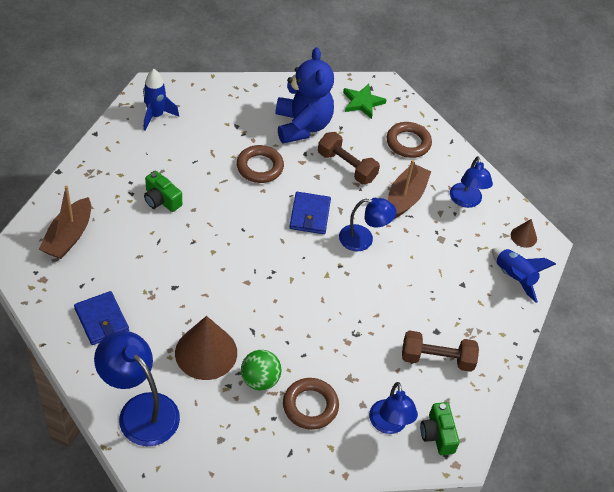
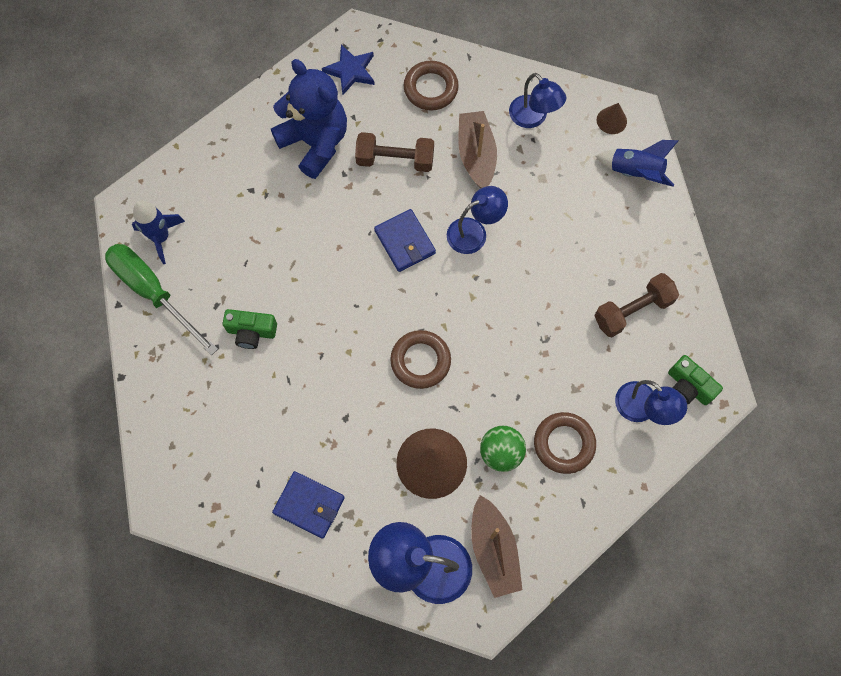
camera: 30 degrees left, 20 degrees up
brown boat [39,186,91,259] -> brown boat moved to [471,495,522,598]
brown ring [237,145,284,183] -> brown ring moved to [390,330,451,389]
green star [343,84,387,119] -> blue star [322,44,375,94]
none -> green screwdriver [105,244,218,356]

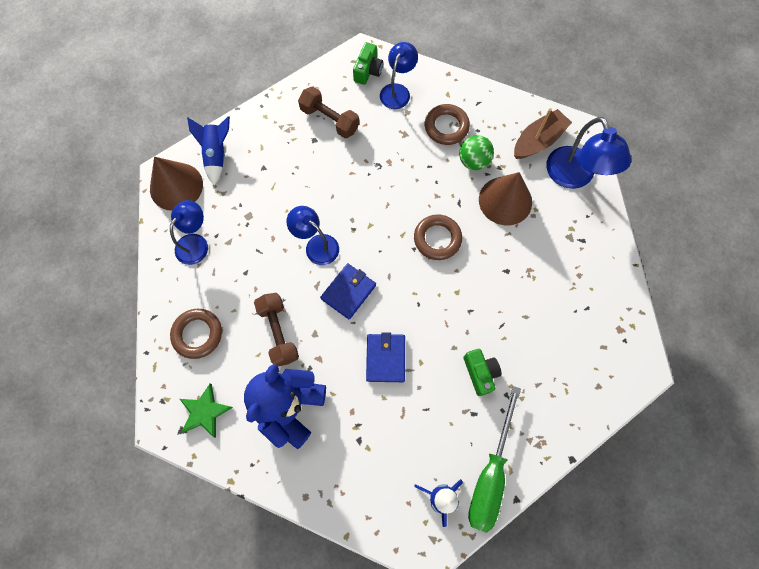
camera: 115 degrees left, 0 degrees up
blue wallet [272,471,345,539] -> blue wallet moved to [366,332,405,382]
blue star [322,44,375,94] -> green star [180,384,233,438]
brown boat [458,111,497,188] -> none
brown cone [597,103,627,134] -> brown cone [150,157,203,211], size x2.06

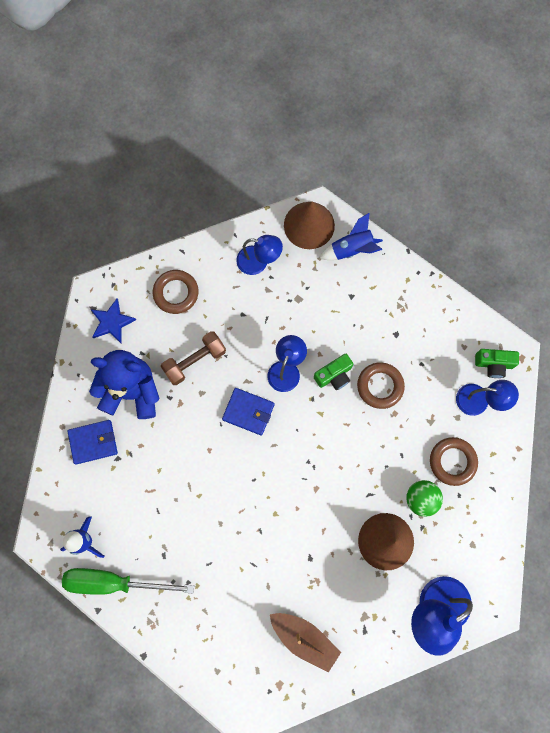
camera: 75 degrees right, 5 degrees up
green star [180,384,233,438] -> blue star [91,299,136,343]
brown dumbbell [298,86,359,138] -> none
blue wallet [366,332,405,382] -> blue wallet moved to [67,420,118,465]
brown ring [414,214,462,260] -> brown ring moved to [357,362,405,409]
green camera [463,349,501,396] -> green camera moved to [314,354,353,390]
brown boat [514,108,572,159] -> brown boat moved to [270,613,341,672]

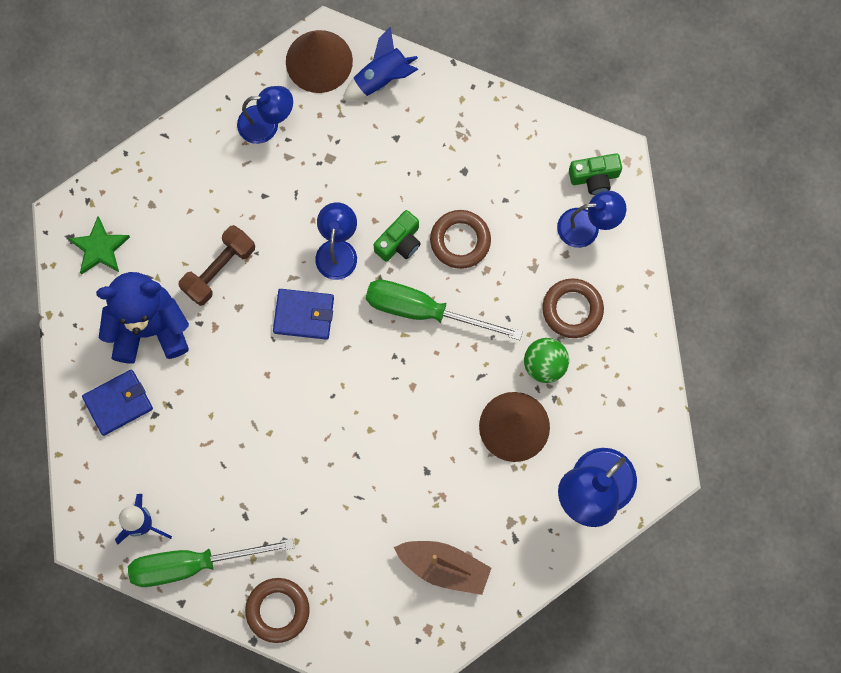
camera: 15 degrees left, 0 degrees up
blue star [91,299,136,343] -> green star [68,216,130,275]
brown ring [153,270,199,314] -> brown ring moved to [245,578,310,643]
none -> green screwdriver [366,280,523,340]

